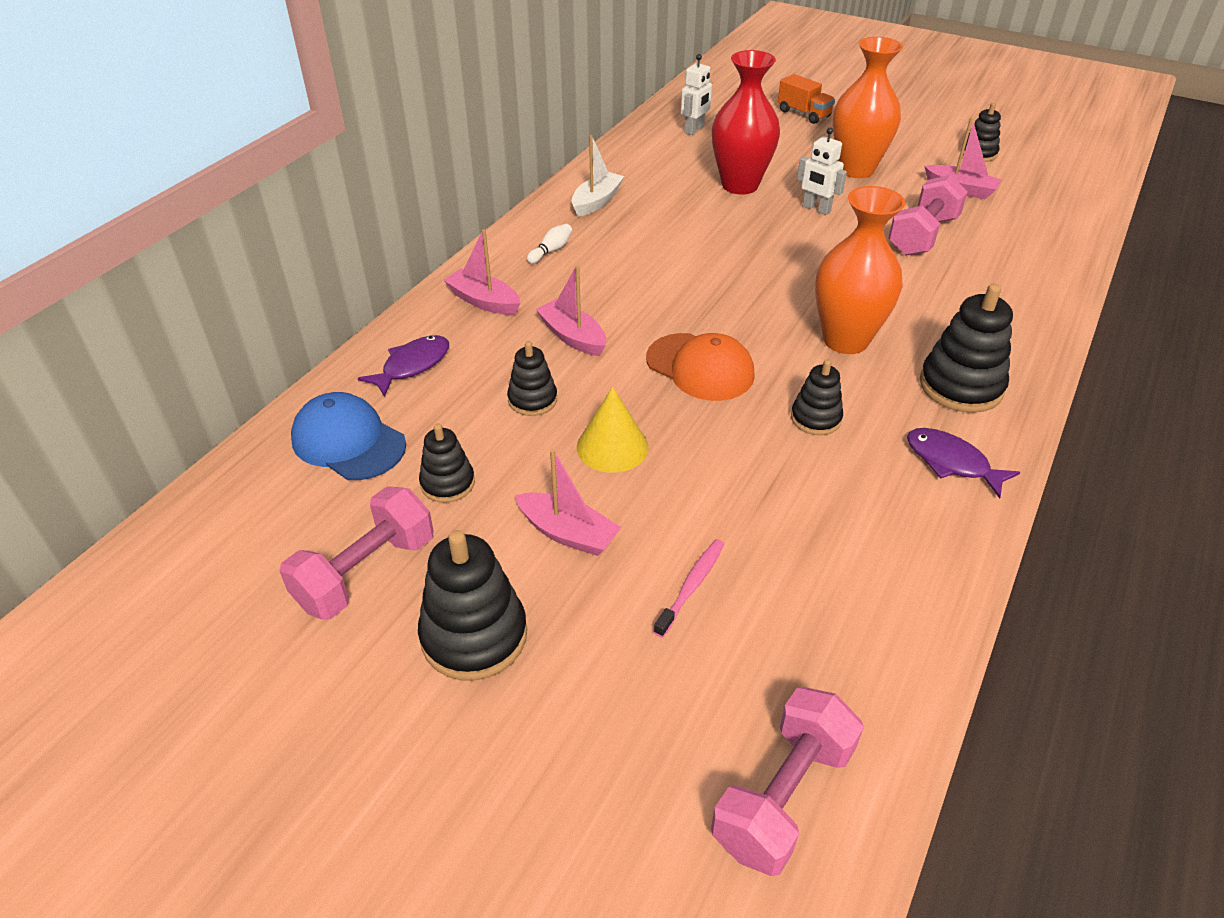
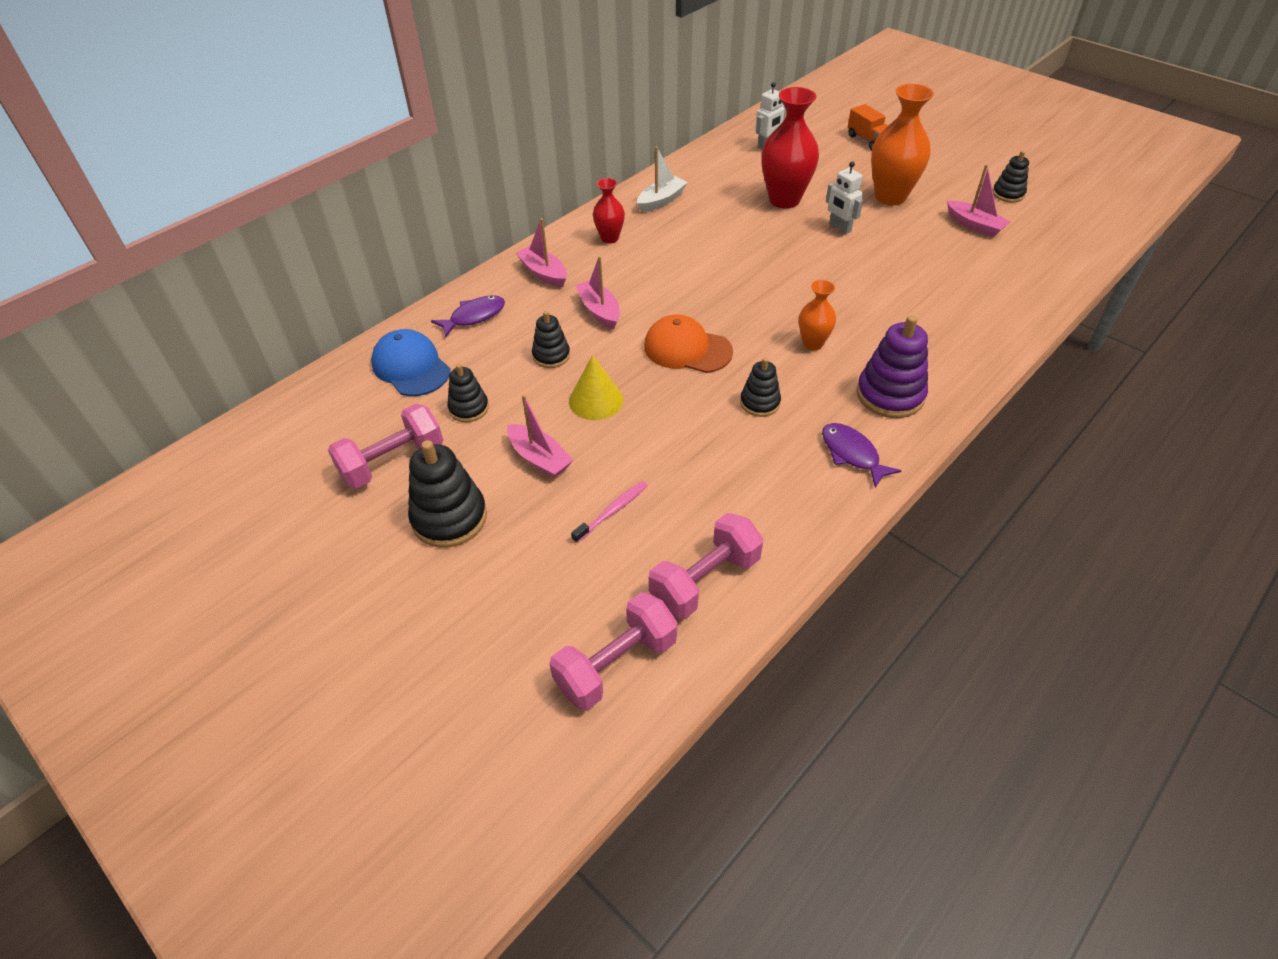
camera: 15 degrees right, 5 degrees up
white bowling pin [527,224,572,264] -> red vase [593,178,625,243]
orange cap [646,333,755,401] -> orange cap turned 150 degrees clockwise [644,315,733,373]
orange vase [815,186,905,354] -> orange vase [799,280,836,350], size x0.55
pink dumbbell [888,175,968,256] -> pink dumbbell moved to [649,513,763,619]
black stacking toy [920,283,1013,413] -> purple stacking toy [857,315,928,418]

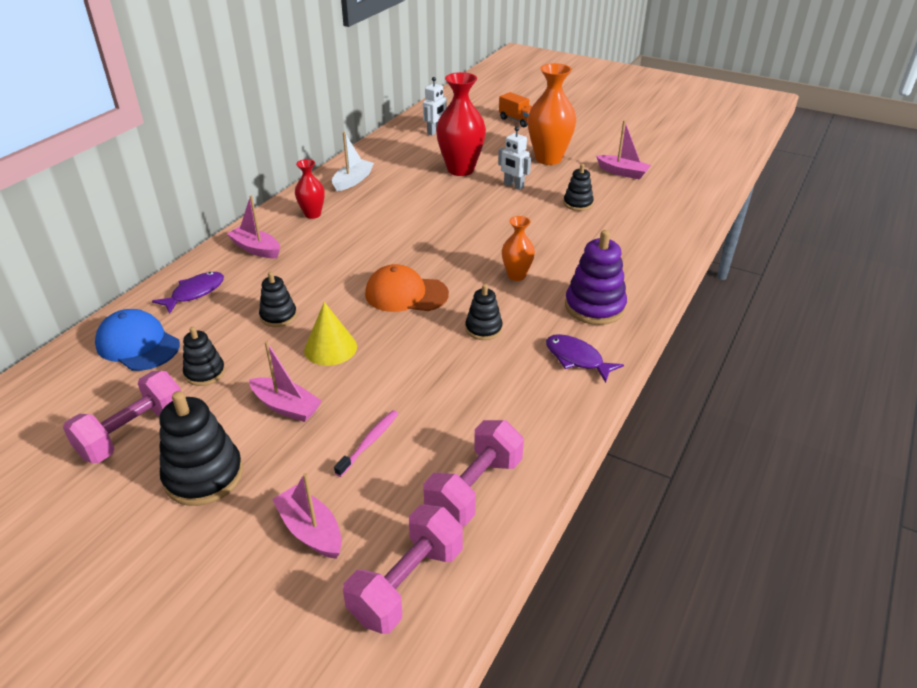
camera: 15 degrees left, 10 degrees down
pink boat [575,256,620,329] -> pink boat moved to [272,473,342,559]
black stacking toy [993,151,1029,202] -> black stacking toy moved to [563,164,594,211]

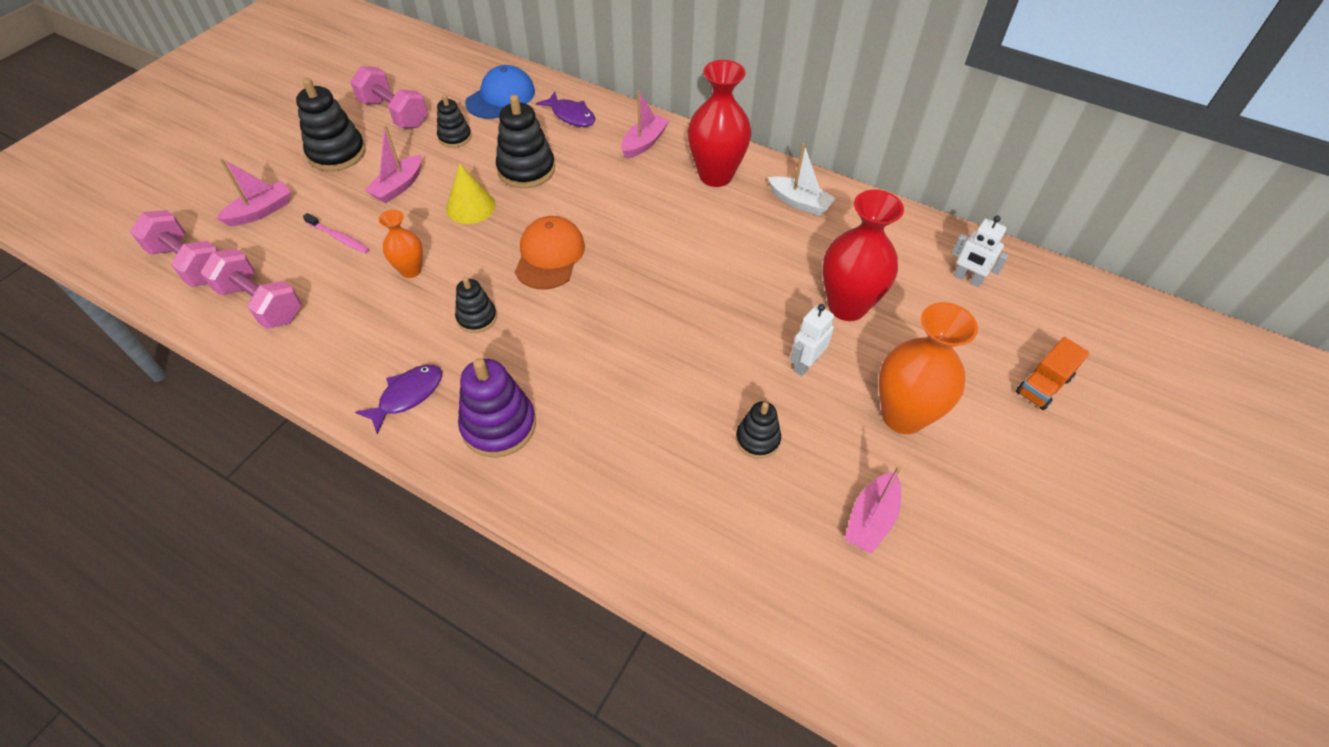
camera: 90 degrees right, 15 degrees up
black stacking toy [259,272,297,327] -> black stacking toy [496,95,555,188], size x1.69
red vase [295,159,325,219] -> red vase [688,60,751,187], size x1.83
orange vase [502,216,535,281] -> orange vase moved to [379,210,423,278]

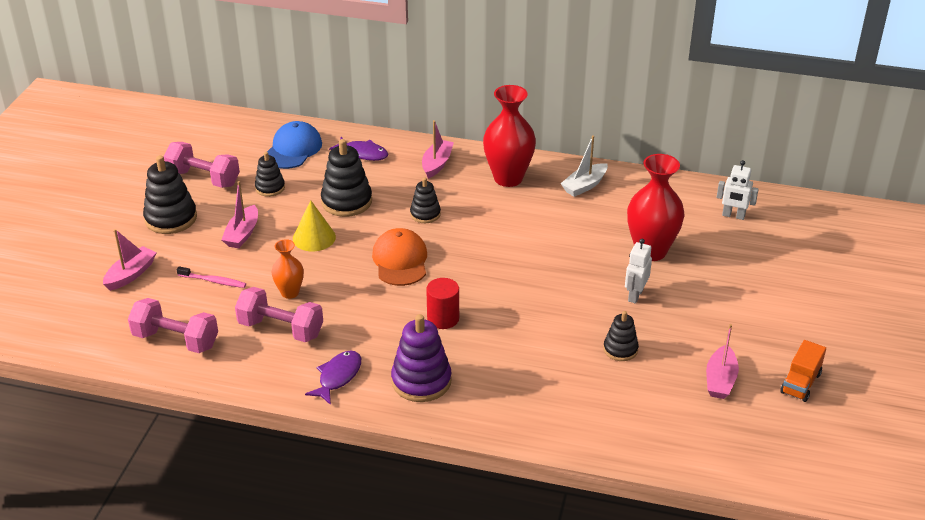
camera: 15 degrees left, 15 degrees down
pink dumbbell [130,210,218,287] -> pink dumbbell moved to [235,287,323,342]
black stacking toy [455,277,497,333] -> black stacking toy moved to [410,178,441,223]
white boat [768,143,836,216] -> white boat turned 120 degrees clockwise [560,135,608,197]
orange vase [879,302,978,434] -> none
orange truck [1016,337,1090,410] -> orange truck moved to [780,340,826,402]
none -> red cylinder [426,278,459,329]

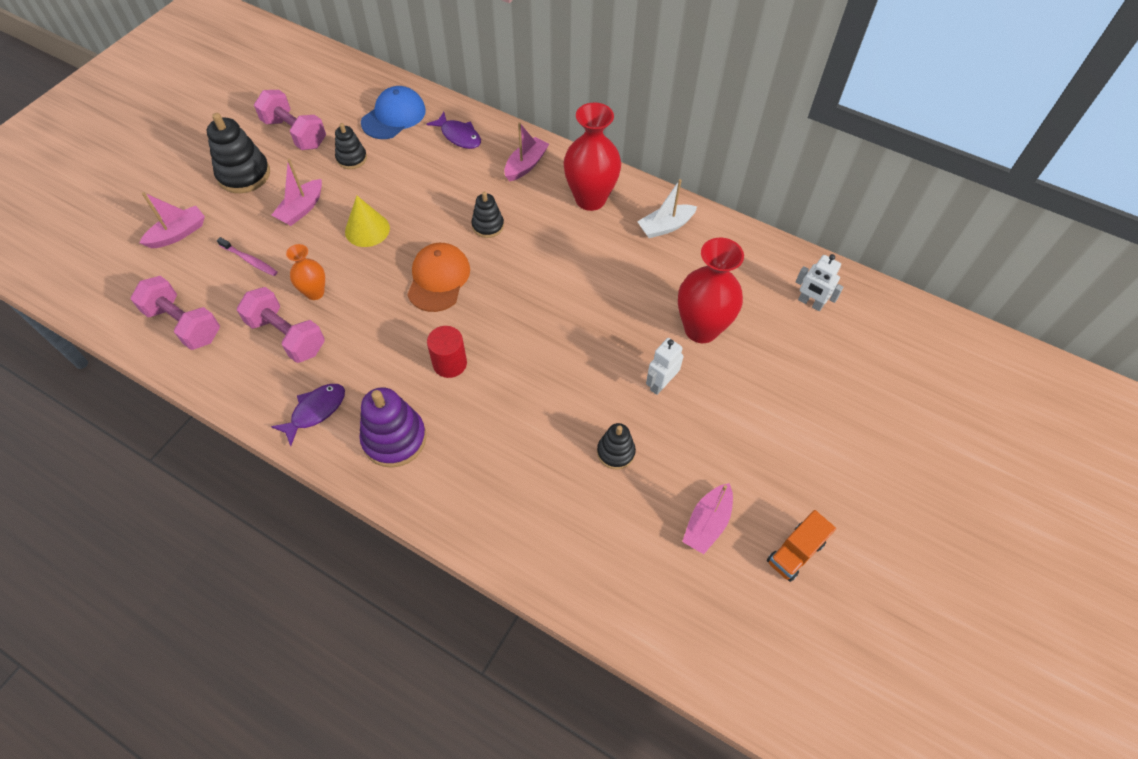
camera: 15 degrees right, 20 degrees up
black stacking toy [321,139,372,217] -> none

